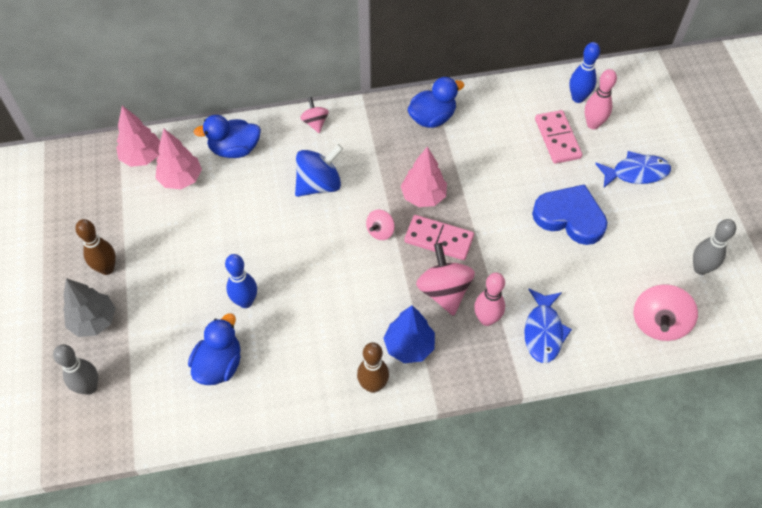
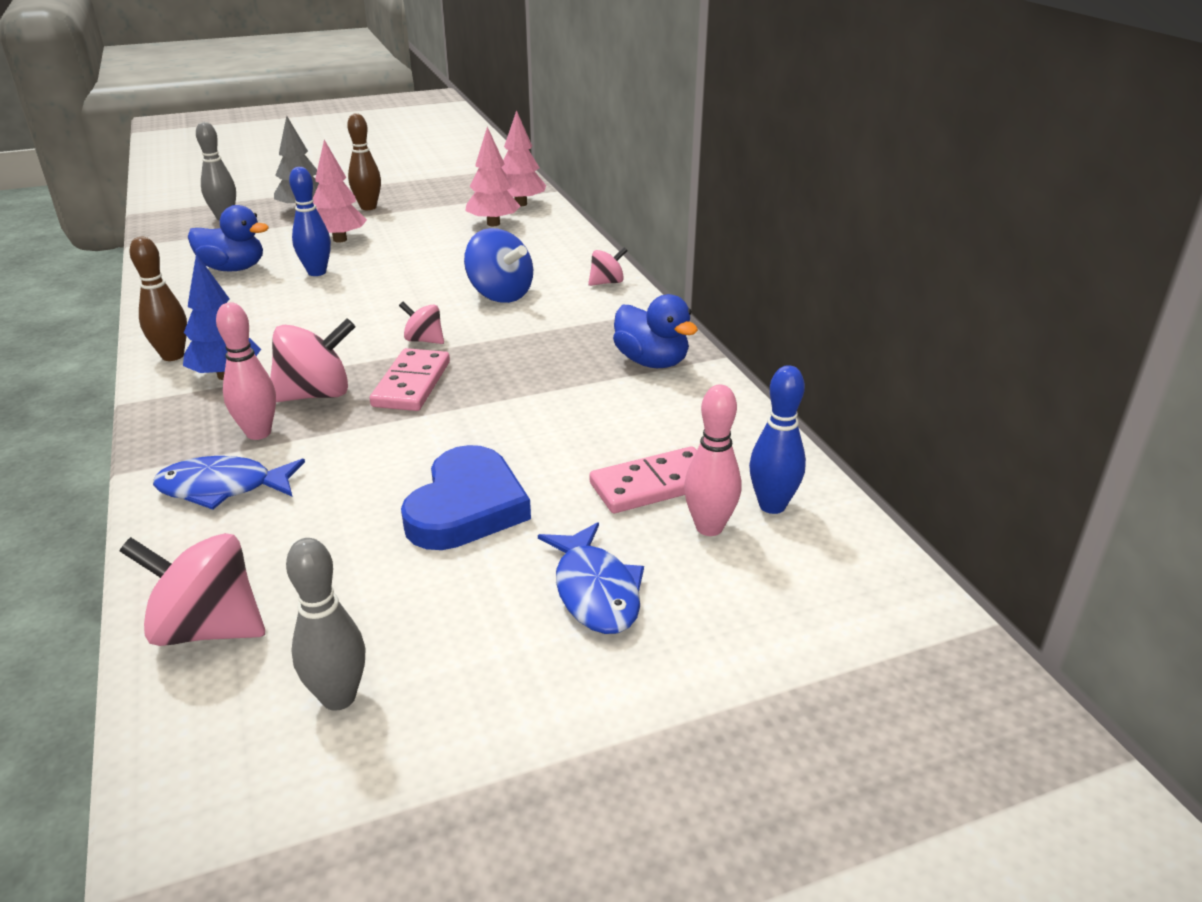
camera: 80 degrees right, 25 degrees down
blue duck [194,115,261,158] -> none
pink tree [401,147,447,207] -> pink tree moved to [313,140,367,243]

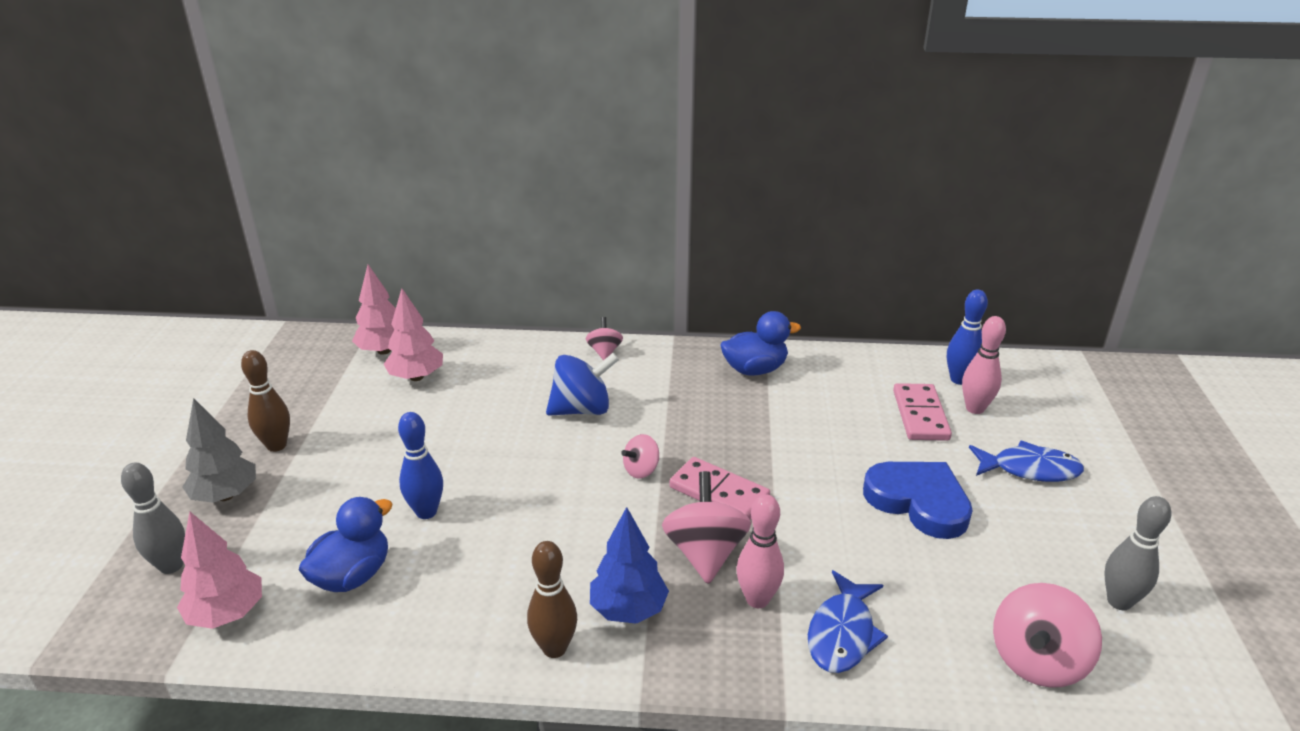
camera: 65 degrees left, 0 degrees up
pink tree [313,140,367,243] -> pink tree moved to [177,512,262,629]

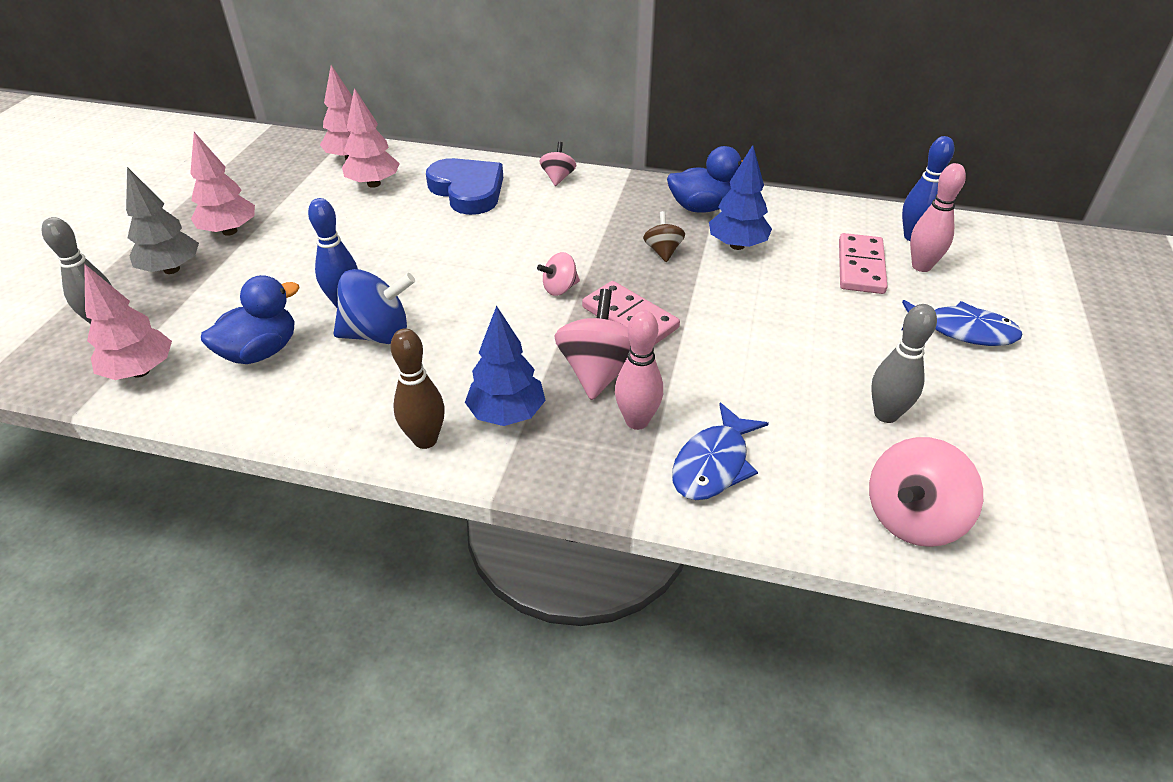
camera: 10 degrees right, 10 degrees up
brown bowling pin [241,350,290,452] -> pink tree [190,132,255,236]
blue spinning top [546,353,619,416] -> blue spinning top moved to [333,269,415,344]
blue heart [863,462,973,539] -> blue heart moved to [426,158,503,215]
grey bowling pin [1104,496,1171,610] -> grey bowling pin moved to [871,304,937,423]
none -> brown spinning top [643,211,685,262]
none -> blue tree [709,145,772,250]

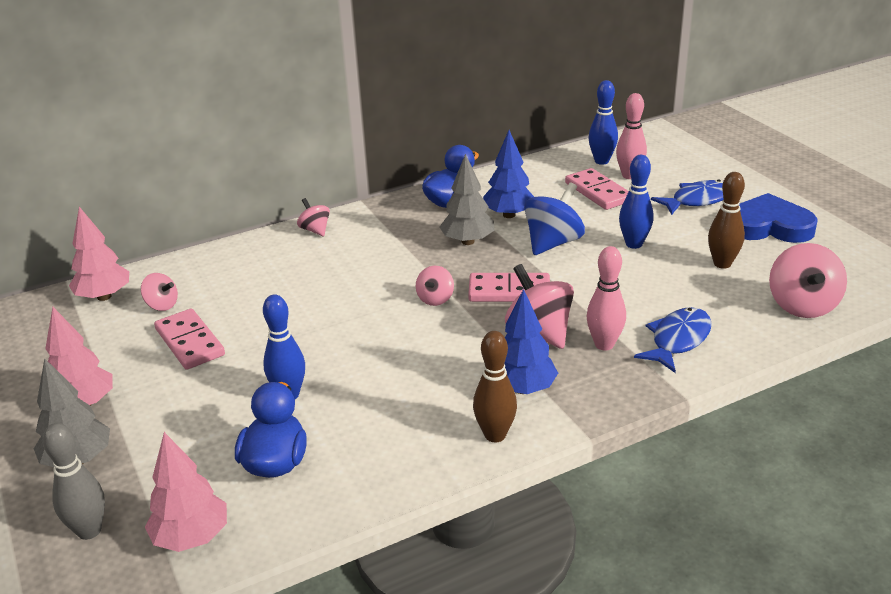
camera: 40 degrees left, 10 degrees down
blue spinning top [333,269,415,344] -> blue spinning top moved to [524,183,585,255]
pink tree [342,88,400,188] -> pink spinning top [141,273,178,311]
blue heart [426,158,503,215] -> blue heart moved to [739,193,818,243]
brown spinning top [643,211,685,262] -> grey tree [439,154,494,245]
blue fish [672,403,769,500] -> blue fish turned 135 degrees counterclockwise [634,307,712,373]
grey bowling pin [871,304,937,423] -> brown bowling pin [708,172,745,269]
none -> pink domino [154,308,225,370]
none -> blue bowling pin [619,155,653,249]

